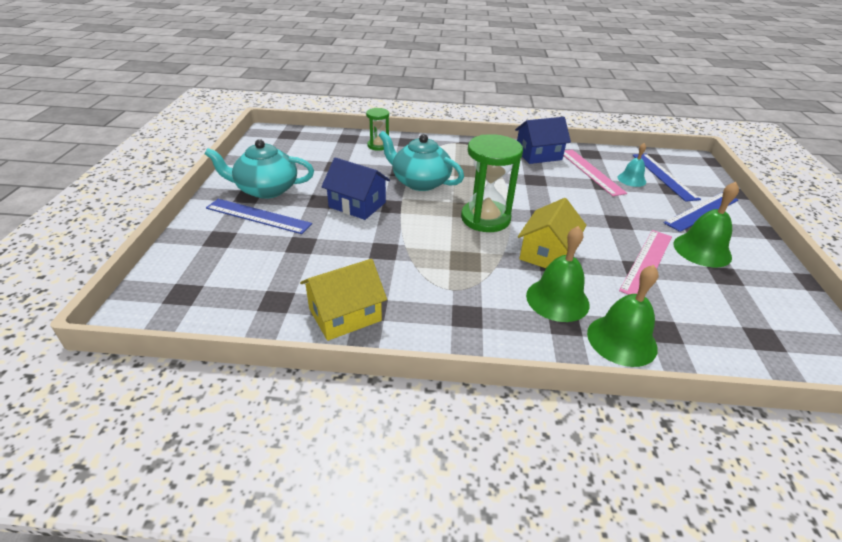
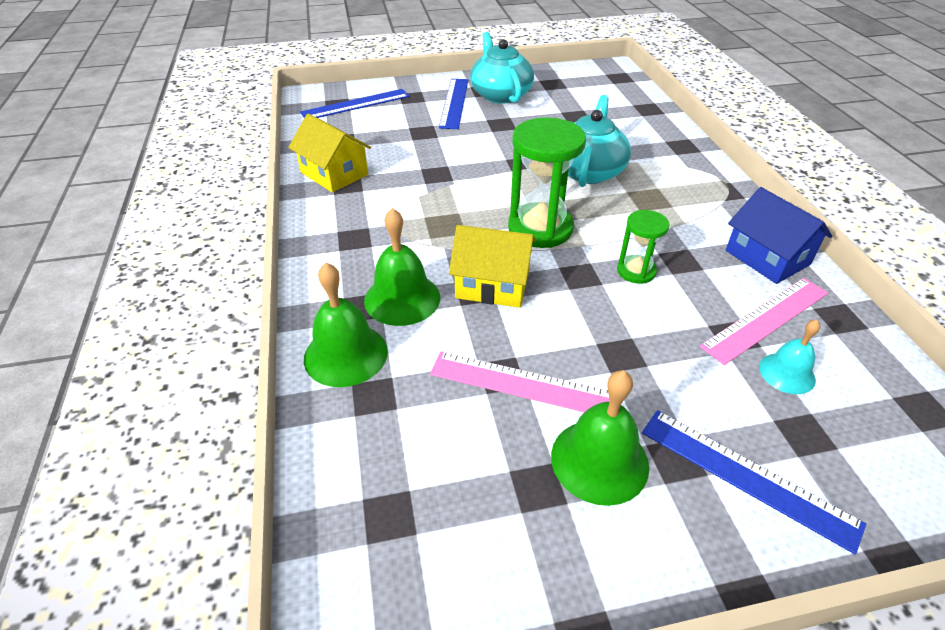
camera: 75 degrees right, 5 degrees up
blue house [321,157,390,220] -> none
green hourglass [366,108,389,151] -> green hourglass moved to [617,210,670,284]
blue ruler [632,154,701,202] -> blue ruler moved to [300,89,410,118]

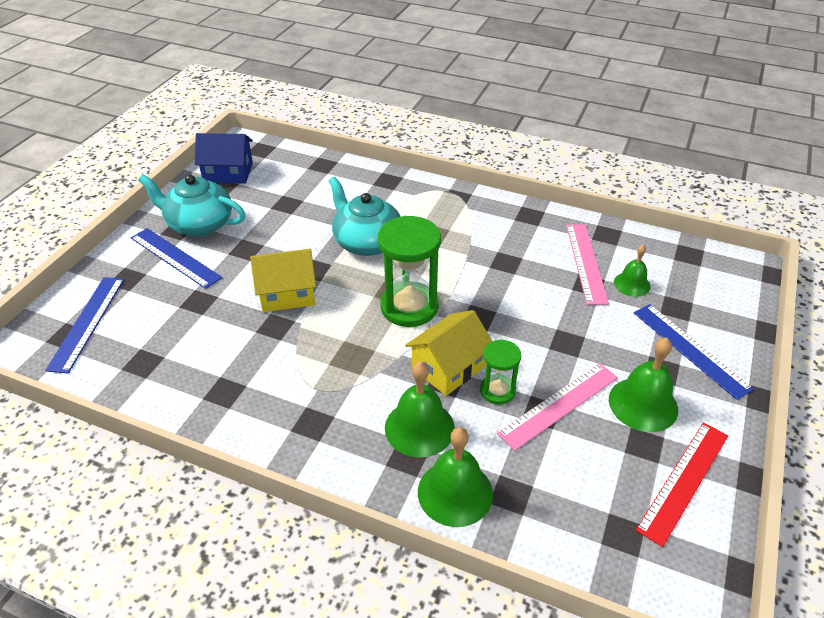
camera: 55 degrees left, 0 degrees up
yellow house [288,114,371,192] -> yellow house moved to [250,249,316,312]
green hourglass [617,210,670,284] -> green hourglass moved to [480,340,521,405]
blue ruler [642,410,866,554] -> blue ruler turned 75 degrees clockwise [634,304,754,400]
blue house [726,187,832,284] -> blue house moved to [195,133,253,183]
turquoise bell [759,320,821,394] -> green bell [614,245,650,297]
none -> red ruler [636,422,728,547]

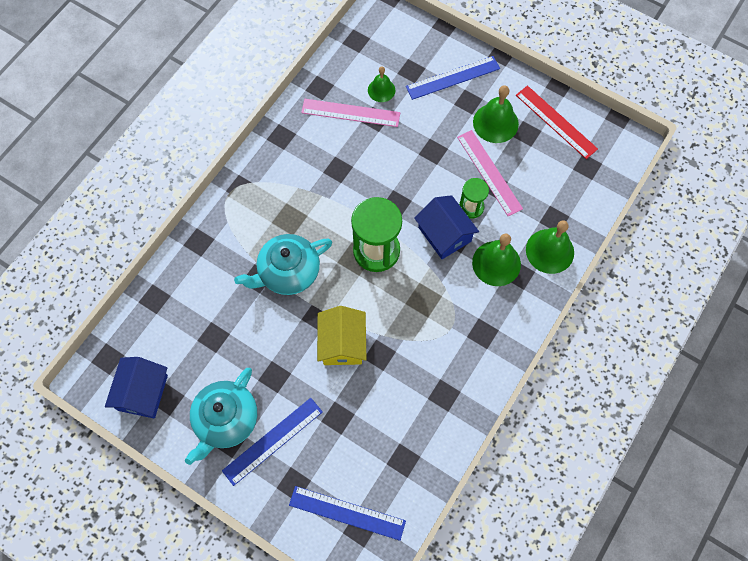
camera: 80 degrees left, 25 degrees up
yellow house [405,310,492,396] -> blue house [414,195,479,259]

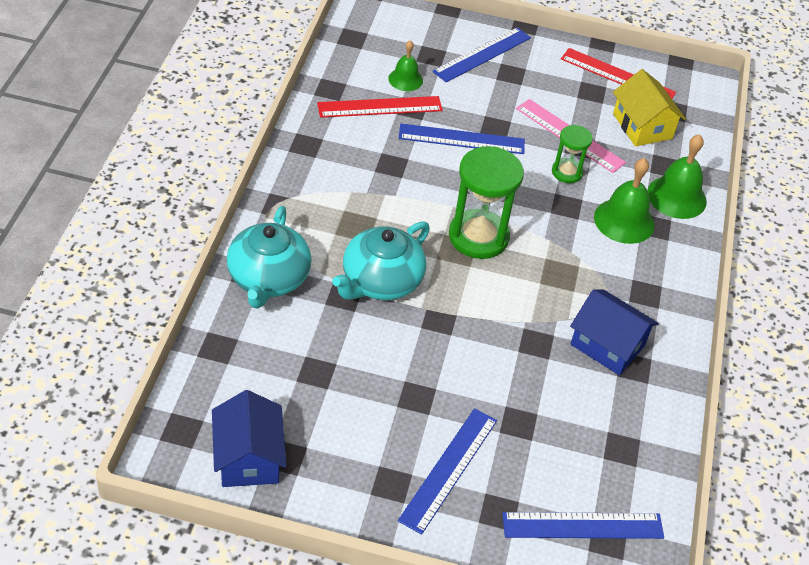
camera: 25 degrees left, 20 degrees down
turquoise teapot [185,368,257,465] -> turquoise teapot moved to [226,206,312,309]
pink ruler [301,99,400,127] -> red ruler [317,96,443,118]
yellow house [317,306,367,365] -> yellow house moved to [613,69,686,147]
blue house [414,195,479,259] -> blue house moved to [570,289,659,375]
green bell [473,85,519,143] -> none
none -> blue ruler [399,124,525,154]

